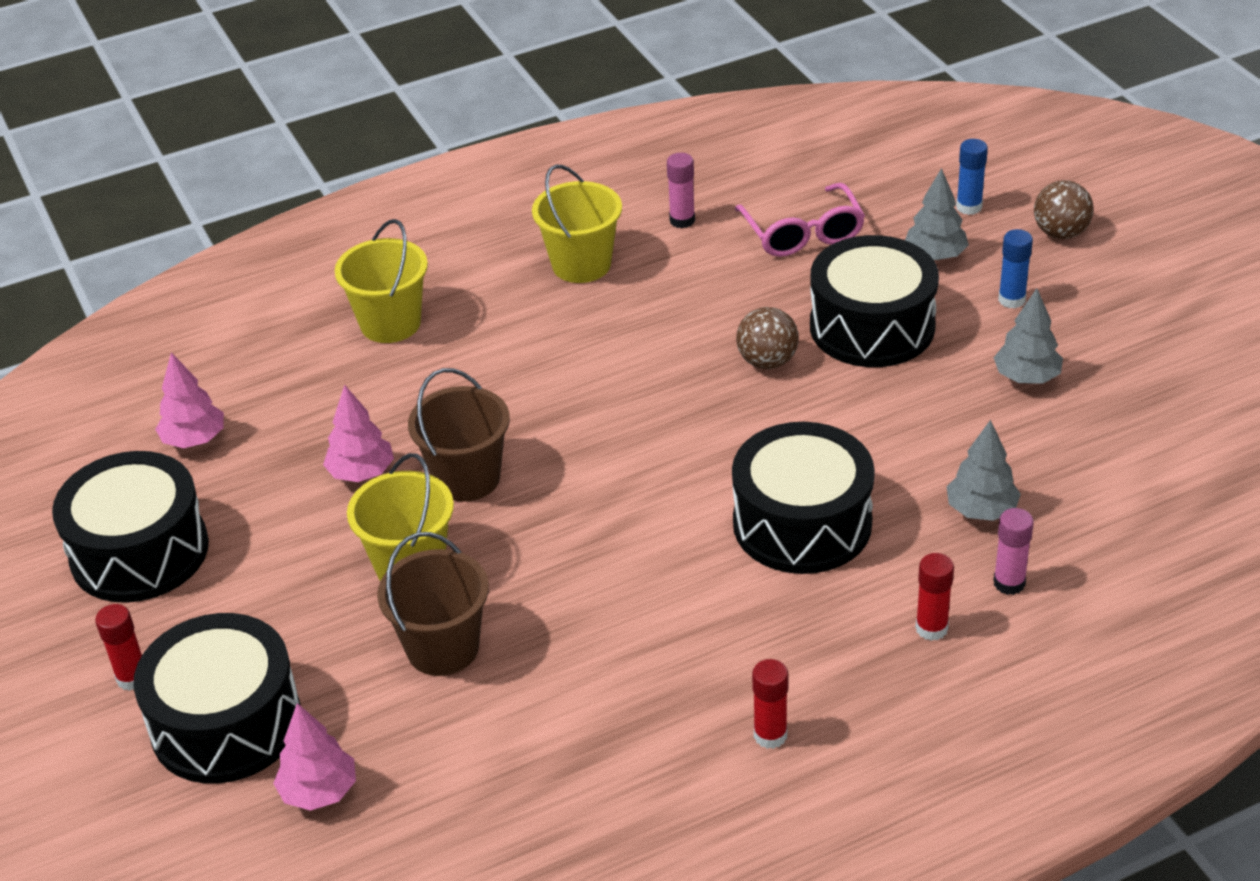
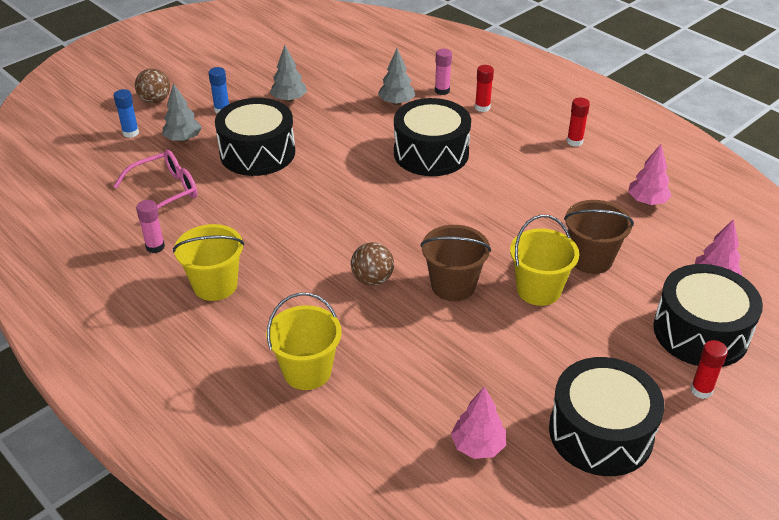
camera: 110 degrees left, 0 degrees up
pink tree [323,385,394,482] -> pink tree moved to [628,144,672,205]
brown ball [736,307,799,369] -> brown ball moved to [351,242,394,286]

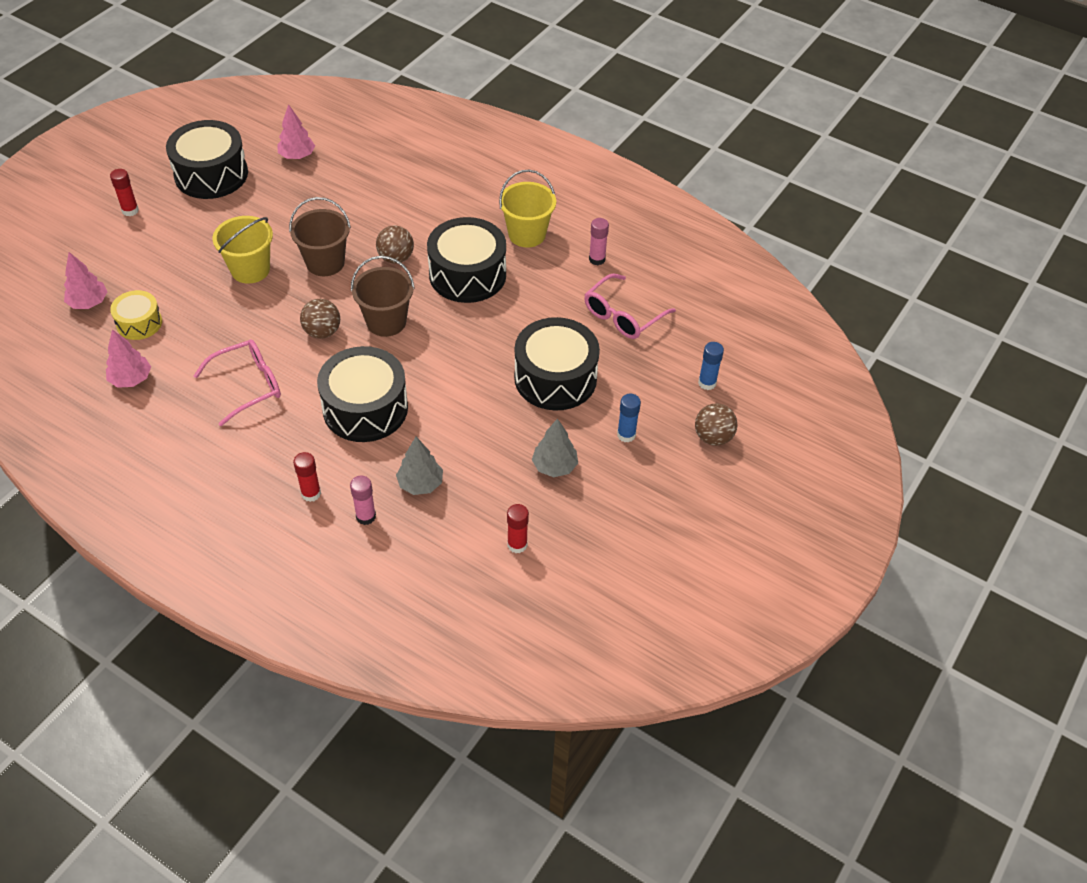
camera: 165 degrees right, 10 degrees up
grey tree [163,83,202,142] -> none
yellow bucket [266,293,342,390] -> none
brown bucket [564,200,634,274] -> brown bucket moved to [351,256,415,337]
red glue stick [567,98,590,147] -> red glue stick moved to [507,504,529,553]
black drum [653,264,763,367] -> black drum moved to [427,217,506,303]
none -> yellow drum [110,290,162,340]
none -> pink glasses [194,340,281,426]
none -> brown ball [300,299,340,339]

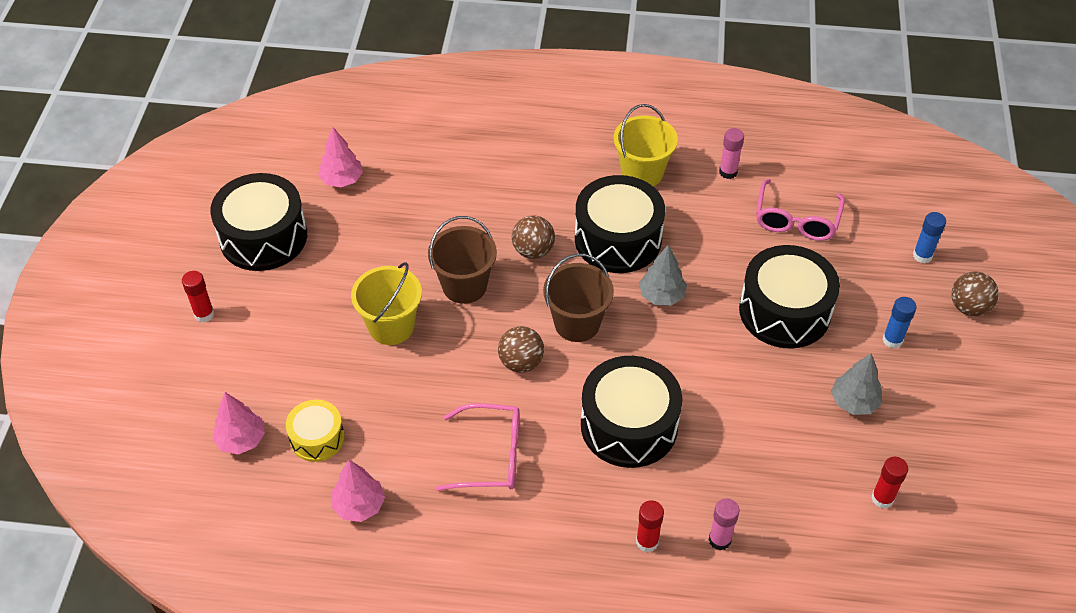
camera: 25 degrees left, 0 degrees up
pink glasses [194,340,281,426] -> pink glasses turned 60 degrees clockwise [435,403,520,491]
grey tree [396,436,443,495] -> grey tree moved to [639,245,687,306]

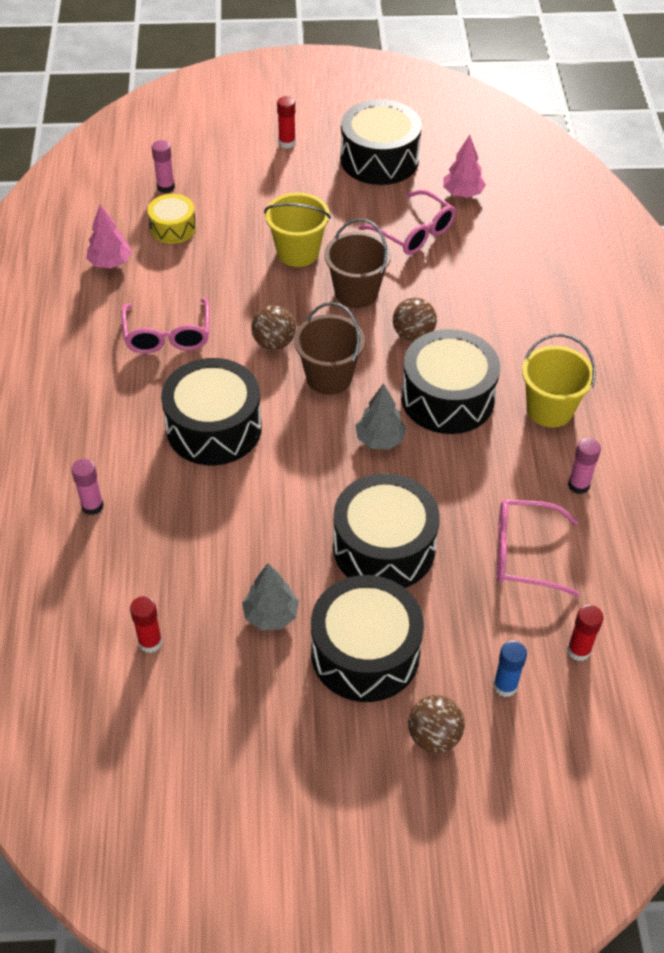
camera: 80 degrees right, 0 degrees up
pink tree [212,392,265,455] -> pink glue stick [152,140,175,193]
red glue stick [636,500,664,552] -> red glue stick moved to [567,605,603,661]
blue glue stick [882,297,917,348] -> black drum [311,575,424,702]
none -> pink glasses [358,190,456,255]

